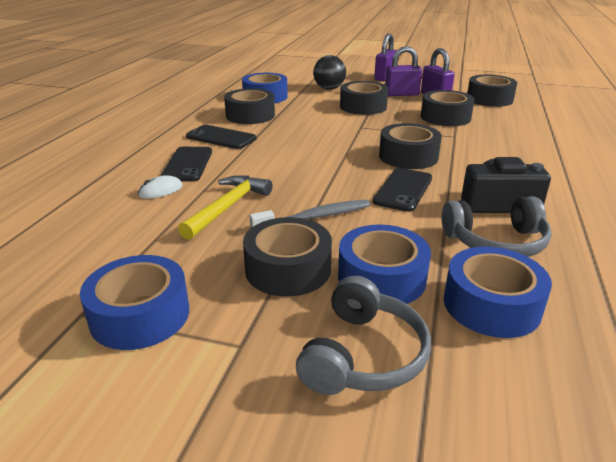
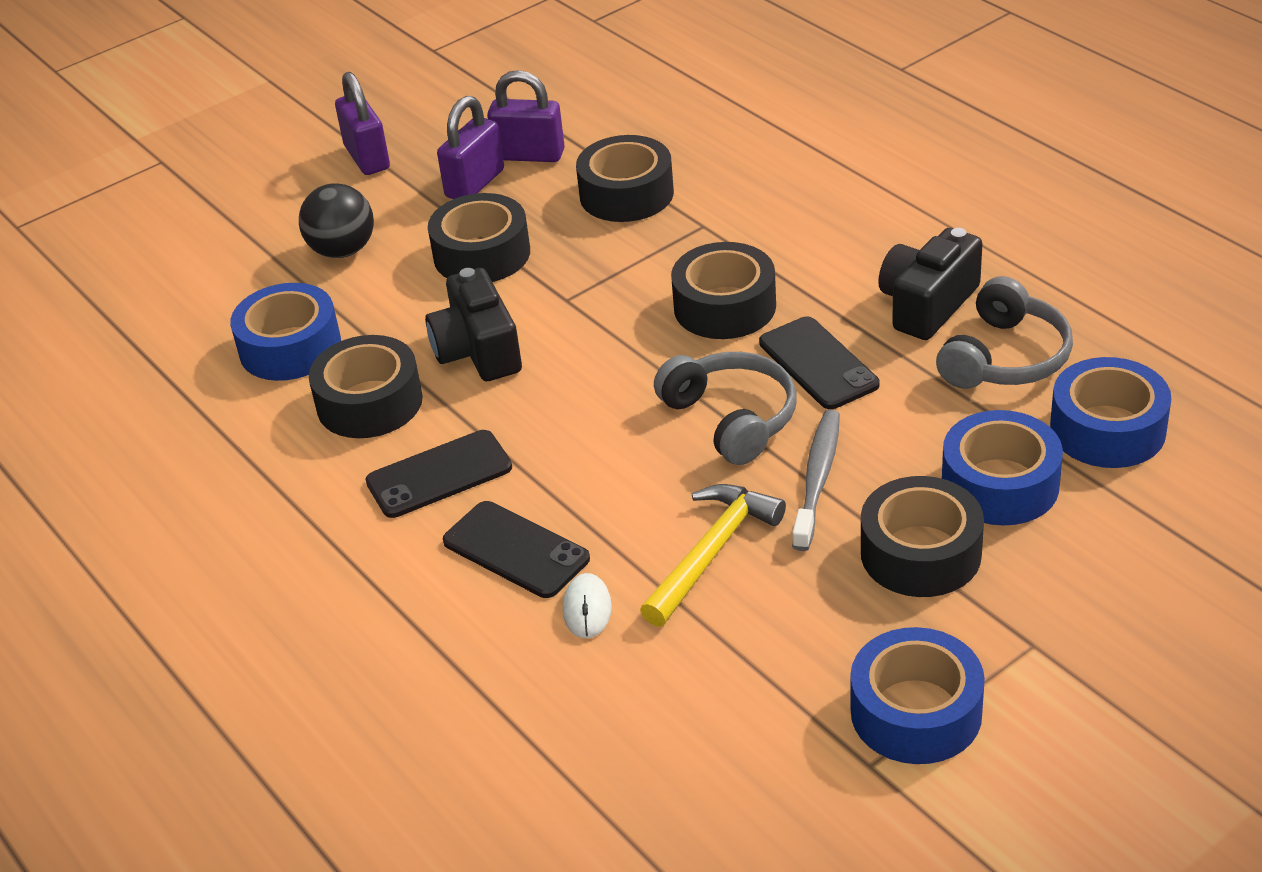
camera: 50 degrees left, 10 degrees up
yellow hammer [178,175,272,240] -> yellow hammer turned 60 degrees clockwise [640,484,786,627]
grey headphones [296,275,431,395] -> grey headphones moved to [654,352,797,465]
black tape [467,75,517,107] -> none
none -> black camera [425,268,522,381]

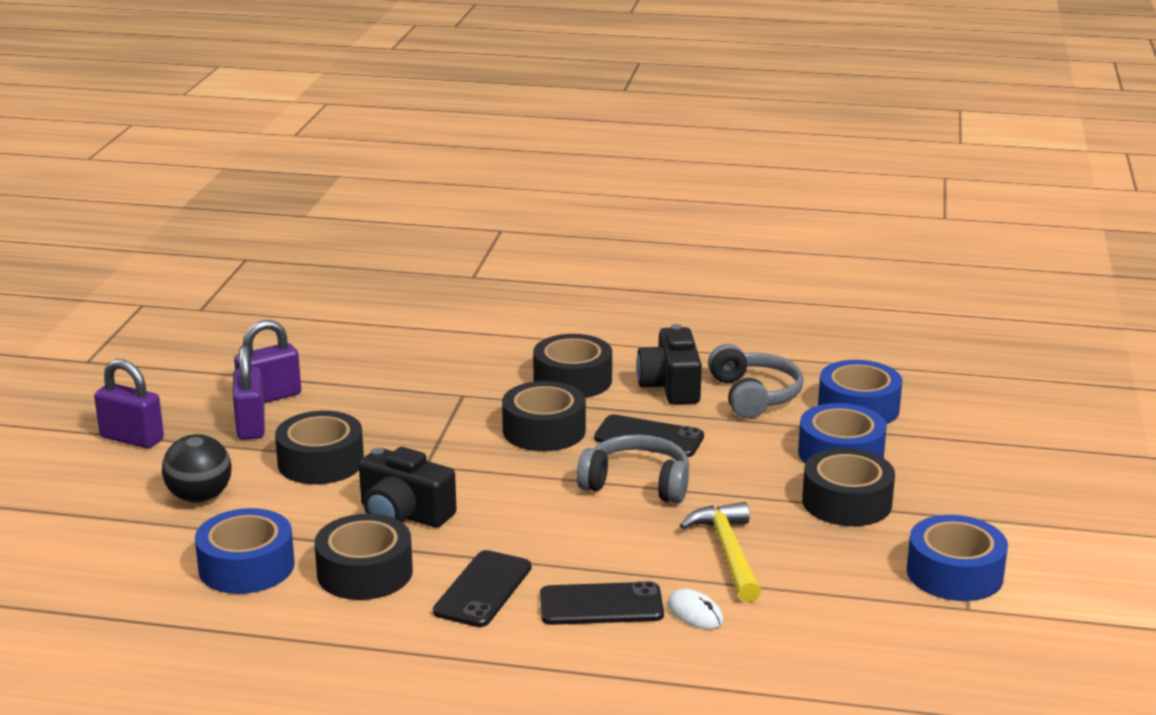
camera: 45 degrees left, 15 degrees down
black tape [576,135,674,222] -> black tape moved to [533,334,612,398]
grey toothbrush [792,410,840,551] -> none

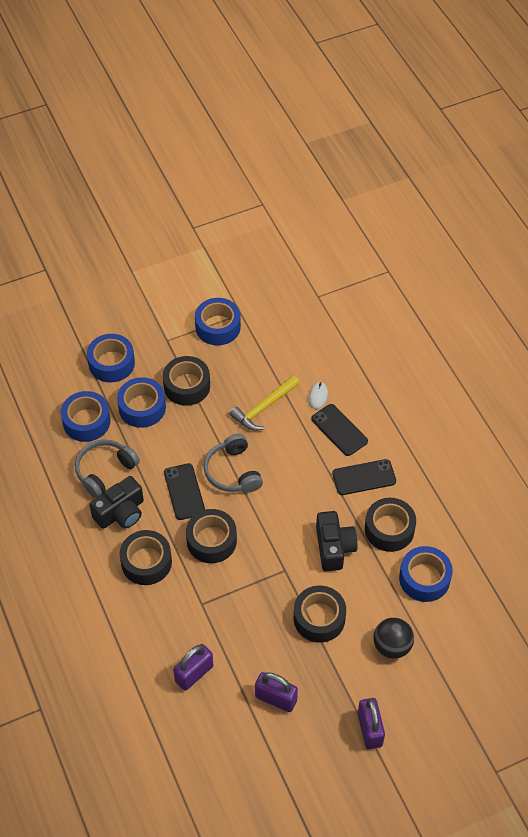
camera: 125 degrees left, 30 degrees up
purple padlock [233,345,265,440] -> purple padlock moved to [173,644,213,691]
none -> blue tape [87,334,135,382]

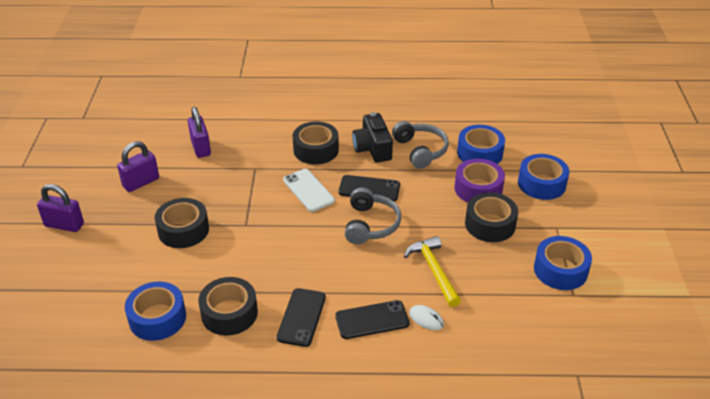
camera: 115 degrees right, 15 degrees down
blue tape [117,377,166,428] -> purple tape [455,159,505,203]
black tape [186,509,237,563] -> white phone [283,169,335,212]
grey headphones [204,434,263,493] -> grey headphones turned 90 degrees clockwise [345,187,401,244]
black camera [316,511,358,571] -> none
black ball [373,618,414,659] -> none

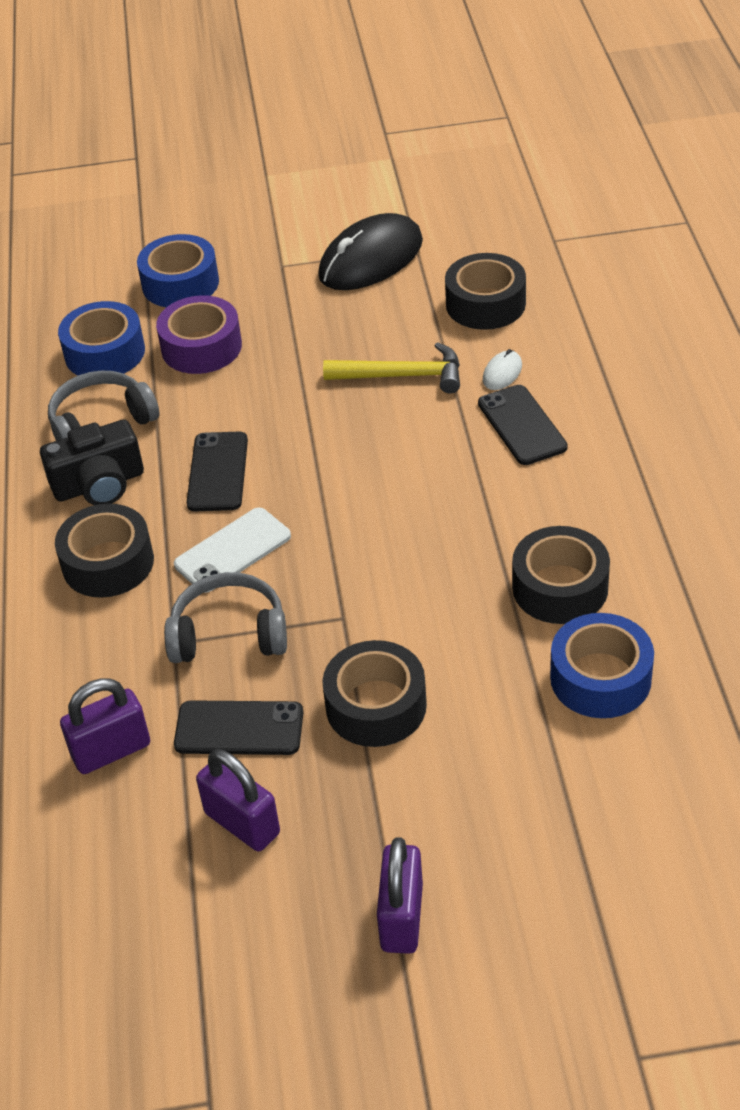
camera: 95 degrees left, 5 degrees up
black phone [277,288,326,347] -> black phone moved to [174,700,303,755]
grey headphones [345,187,401,244] -> grey headphones moved to [164,572,287,663]
yellow hammer [404,236,461,307] -> yellow hammer turned 150 degrees counterclockwise [323,342,460,393]
black tape [465,192,518,242] -> black tape moved to [445,253,526,330]
blue tape [534,236,592,290] -> black mouse [318,213,423,290]

